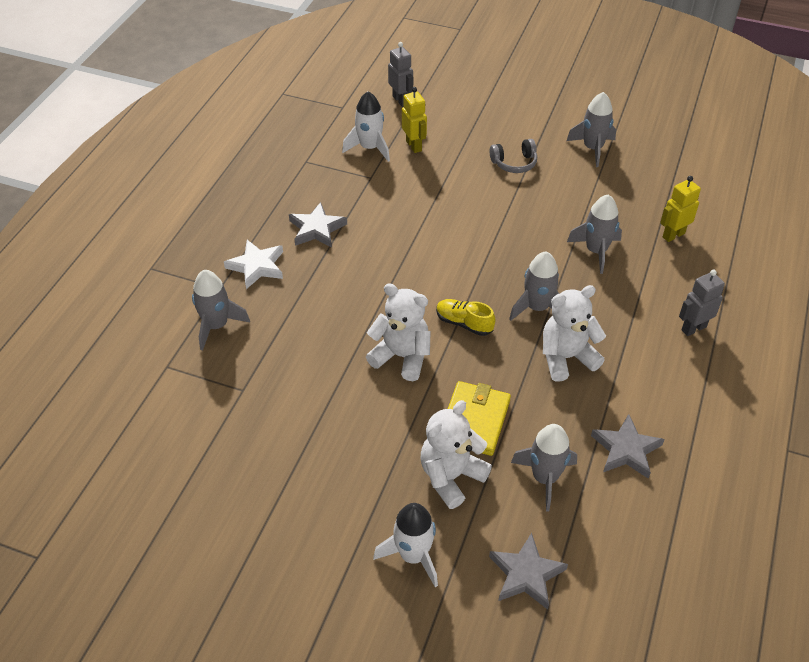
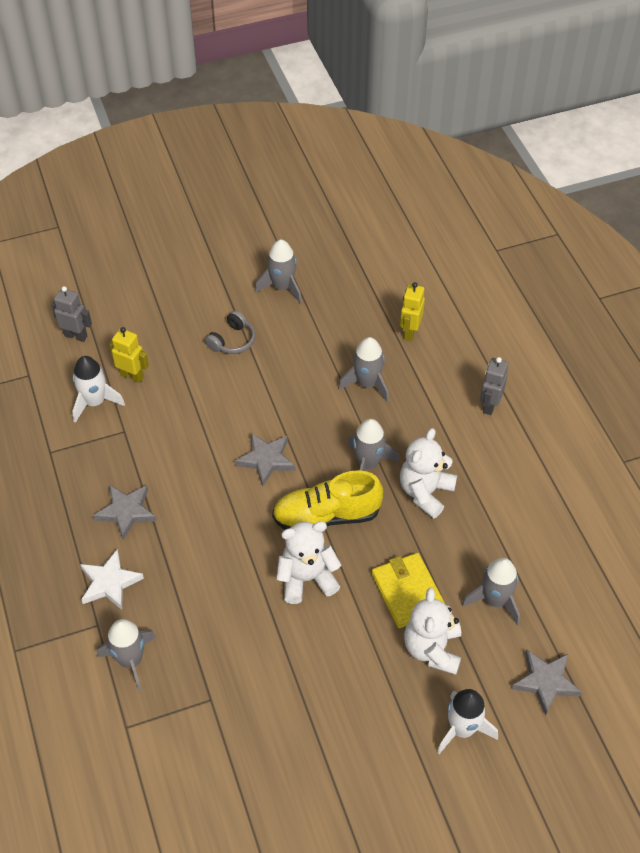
camera: 40 degrees left, 5 degrees up
yellow shoe [436,299,496,336] -> yellow shoe [272,470,383,530], size x1.78
grey star [591,414,665,479] -> grey star moved to [235,433,295,487]

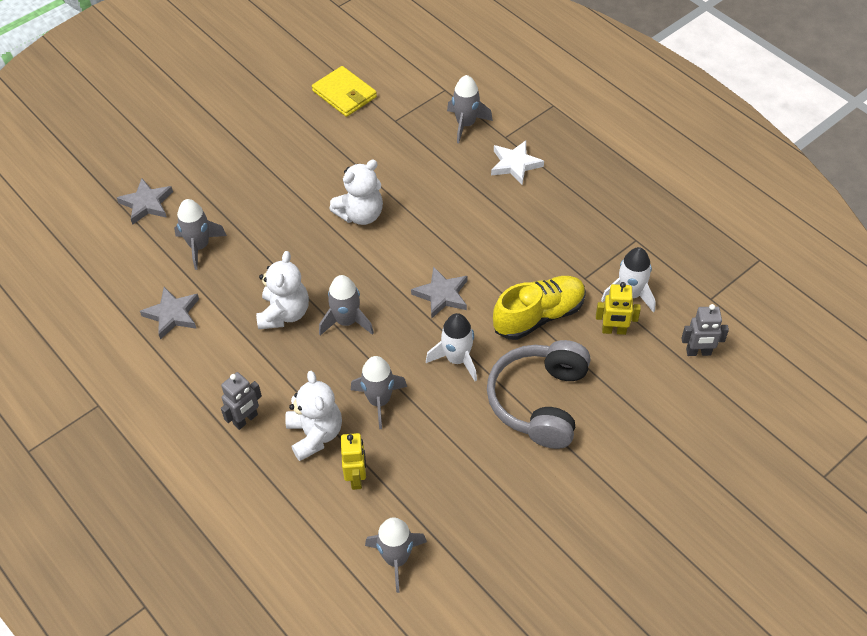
camera: 160 degrees right, 0 degrees up
grey star [93,485,157,540] -> grey star moved to [140,287,199,340]
grey headphones [205,310,255,354] -> grey headphones [487,340,591,449], size x2.06
grey rocket [255,240,302,304] -> grey rocket moved to [365,517,427,593]
yellow shoe [272,470,383,530] -> yellow shoe moved to [493,276,586,340]
yellow wallet [372,553,446,628] -> yellow wallet moved to [312,66,377,117]
white teddy bear [404,588,461,675] -> white teddy bear moved to [285,371,342,461]
white rocket [437,689,498,754] -> white rocket moved to [426,313,477,381]
grey robot [480,357,508,415] -> grey robot turned 45 degrees clockwise [221,372,262,430]

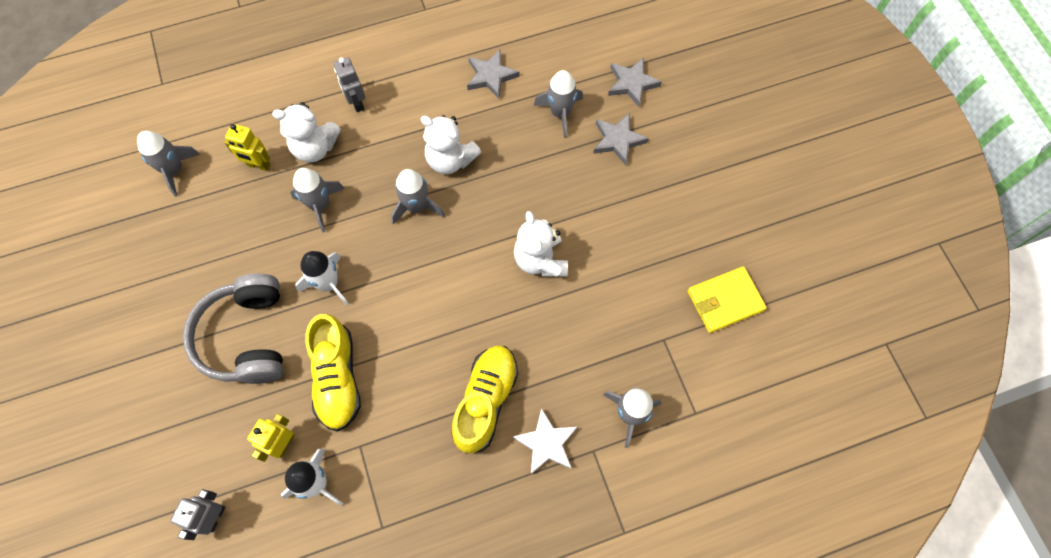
camera: 110 degrees right, 15 degrees up
grey star [411,266,467,319] -> grey star moved to [593,113,649,165]
grey headphones [487,340,591,449] -> grey headphones turned 135 degrees counterclockwise [183,274,283,384]
none -> yellow shoe [451,346,518,454]

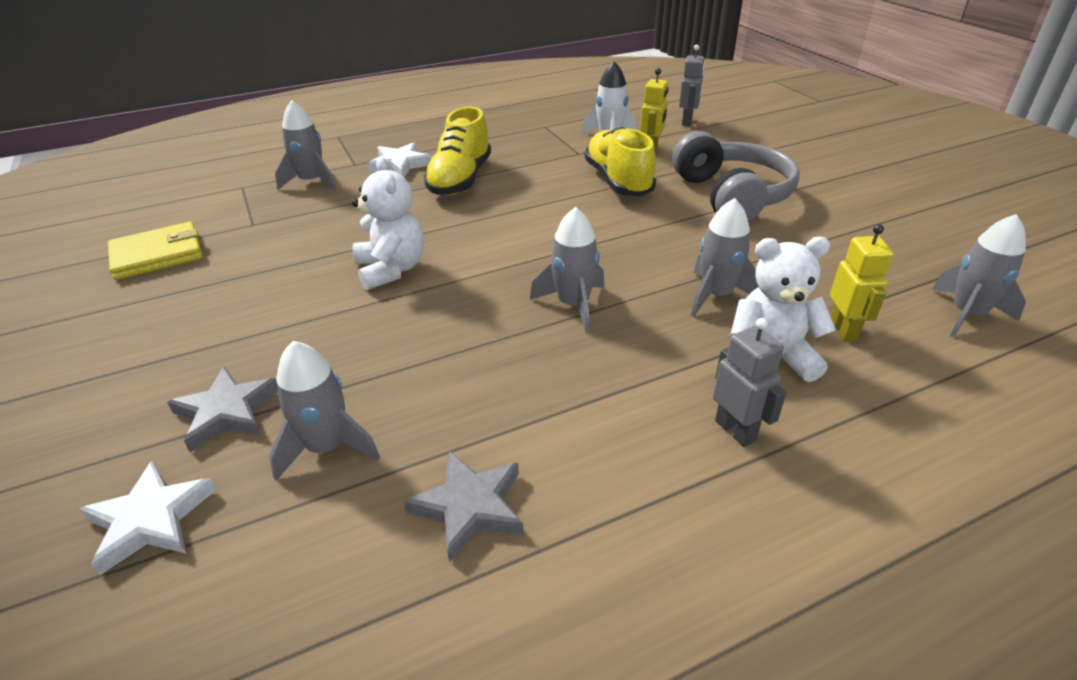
camera: 175 degrees right, 30 degrees down
yellow robot [224,124,271,171] -> yellow robot turned 75 degrees clockwise [830,224,894,342]
white rocket [295,251,349,306] -> none
white teddy bear [421,115,481,174] -> none
grey star [608,57,662,107] -> white star [80,461,216,575]

